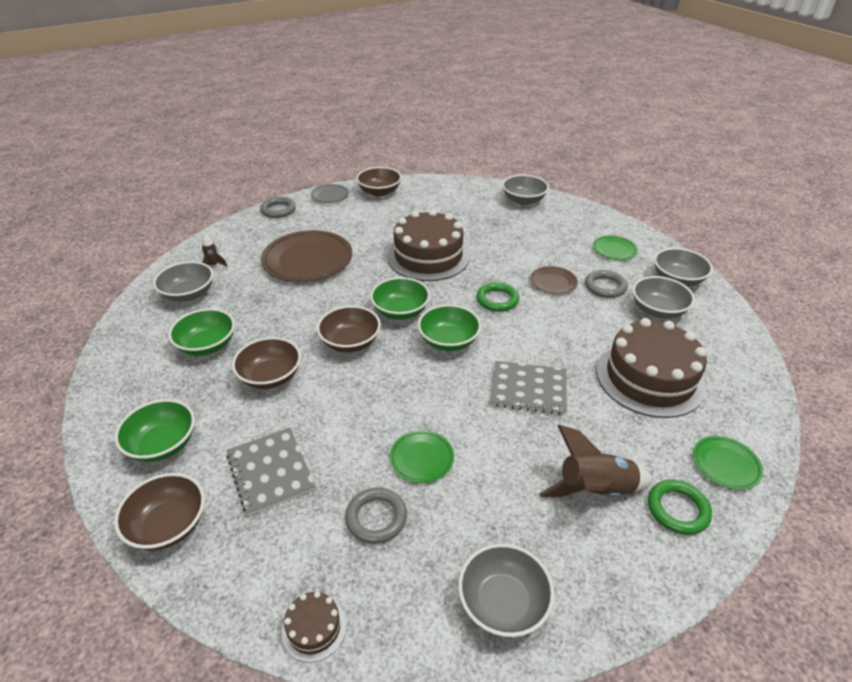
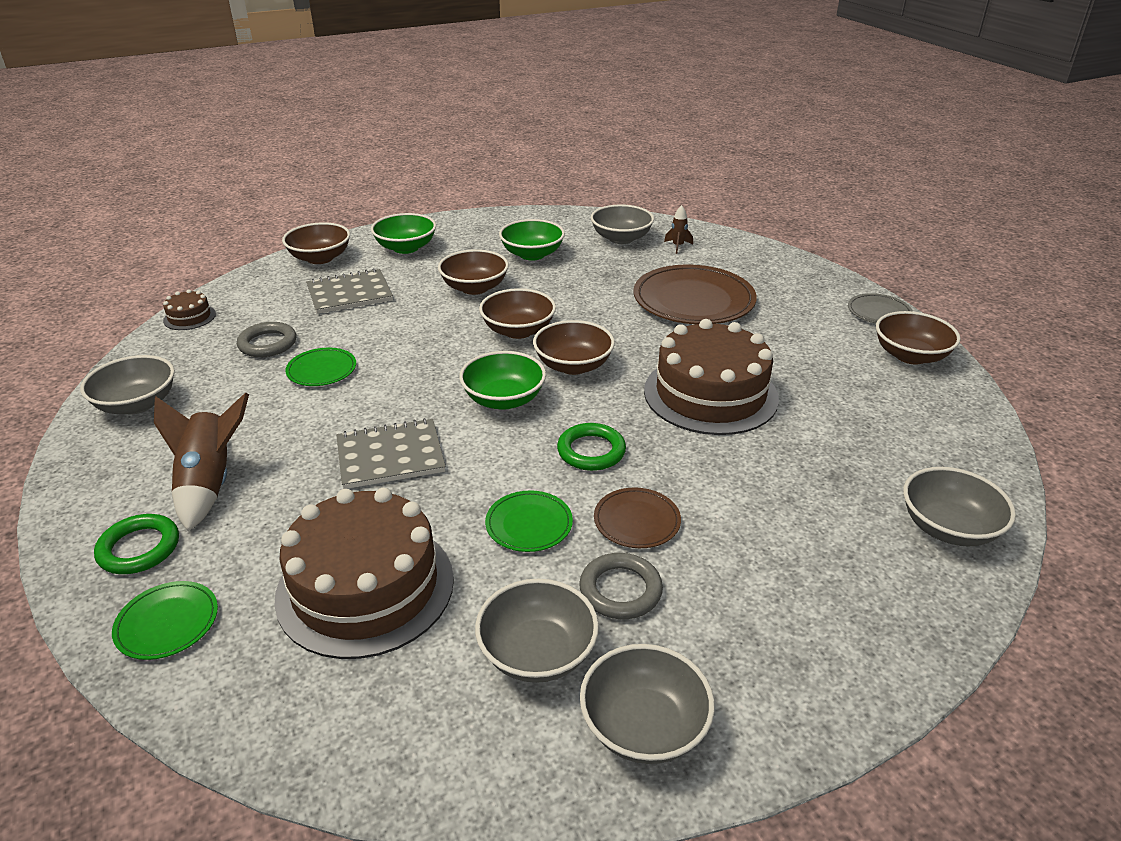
camera: 95 degrees right, 5 degrees down
grey ring [260,197,296,218] -> none
green bowl [370,277,430,320] -> brown bowl [533,320,615,375]
grey notebook [491,361,567,415] -> grey notebook turned 60 degrees clockwise [336,418,446,489]
green plate [592,235,638,260] -> green plate moved to [485,490,573,552]

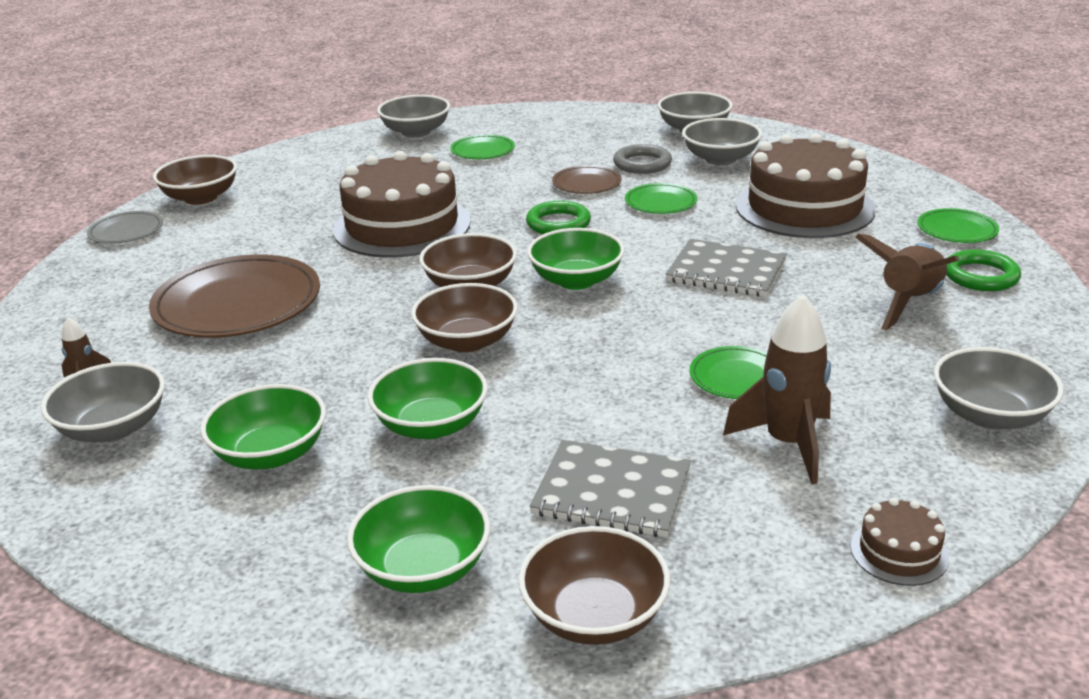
camera: 140 degrees left, 5 degrees down
grey ring [237,322,296,357] -> brown rocket [723,294,831,484]
brown bowl [438,249,509,295] -> green bowl [368,358,488,439]
none -> green plate [450,134,515,159]

